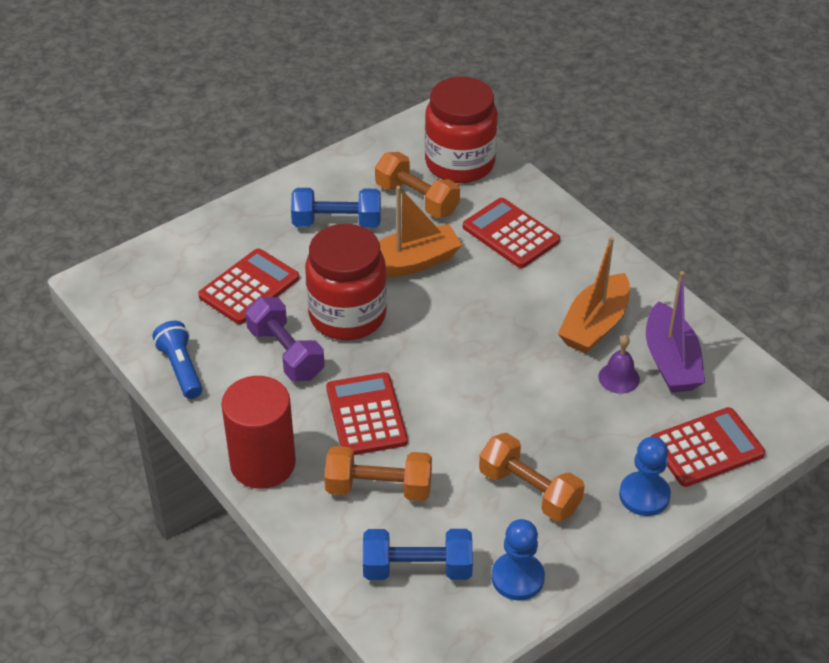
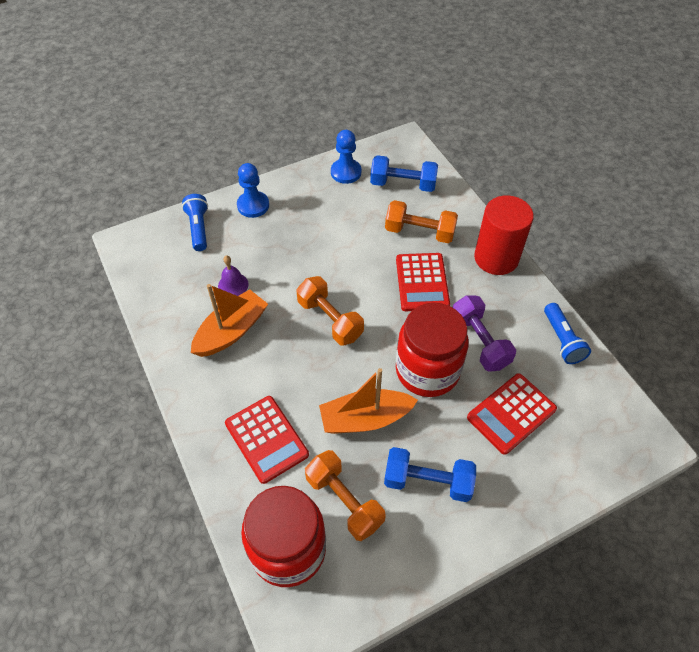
camera: 170 degrees left, 10 degrees up
orange dumbbell [479,433,585,521] -> orange dumbbell moved to [296,276,364,346]
purple boat [646,271,705,393] -> none
red calculator [651,407,765,487] -> blue flashlight [182,194,208,251]

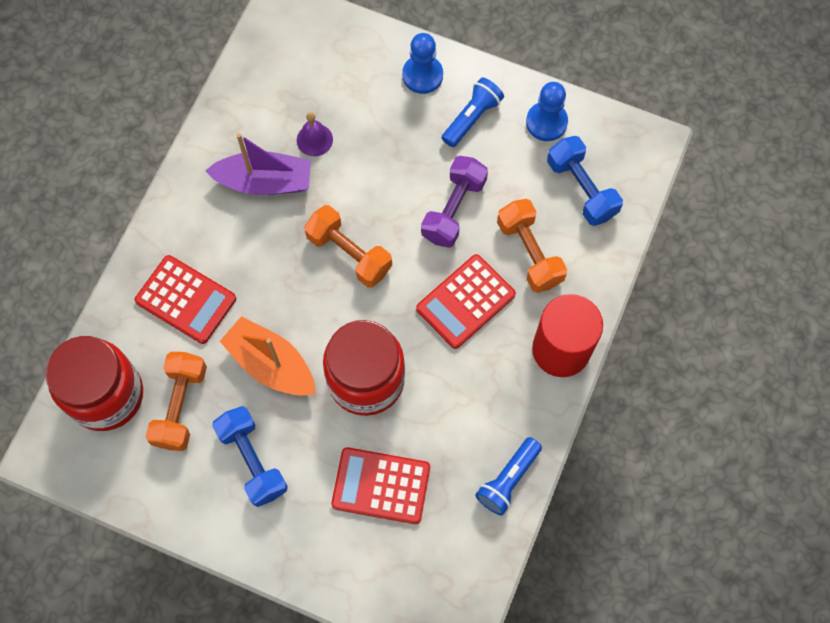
camera: 50 degrees right, 15 degrees up
blue flashlight [182,194,208,251] -> blue flashlight moved to [442,77,504,147]
orange boat [191,284,268,357] -> purple boat [205,133,311,195]
red calculator [225,396,309,484] -> red calculator turned 75 degrees counterclockwise [135,255,236,344]
orange dumbbell [296,276,364,346] -> orange dumbbell turned 60 degrees counterclockwise [304,205,392,287]
purple dumbbell [453,296,516,372] -> purple dumbbell moved to [421,156,488,248]

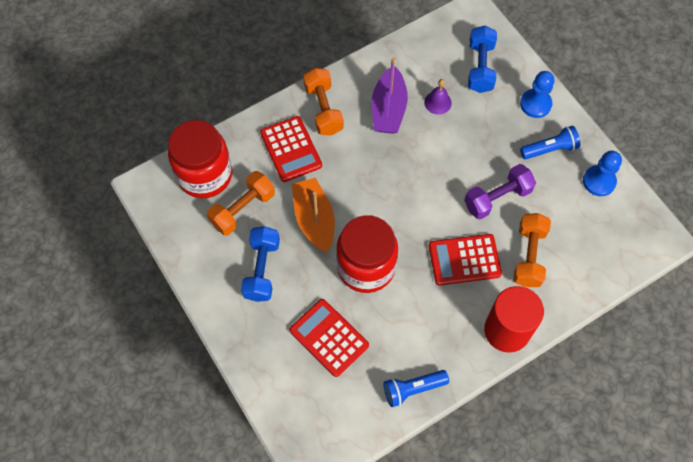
camera: 35 degrees right, 5 degrees down
purple boat [205,133,311,195] -> purple boat turned 60 degrees clockwise [372,57,408,134]
orange dumbbell [304,205,392,287] -> orange dumbbell moved to [303,68,344,135]
blue dumbbell [547,136,623,226] -> blue dumbbell moved to [468,26,497,93]

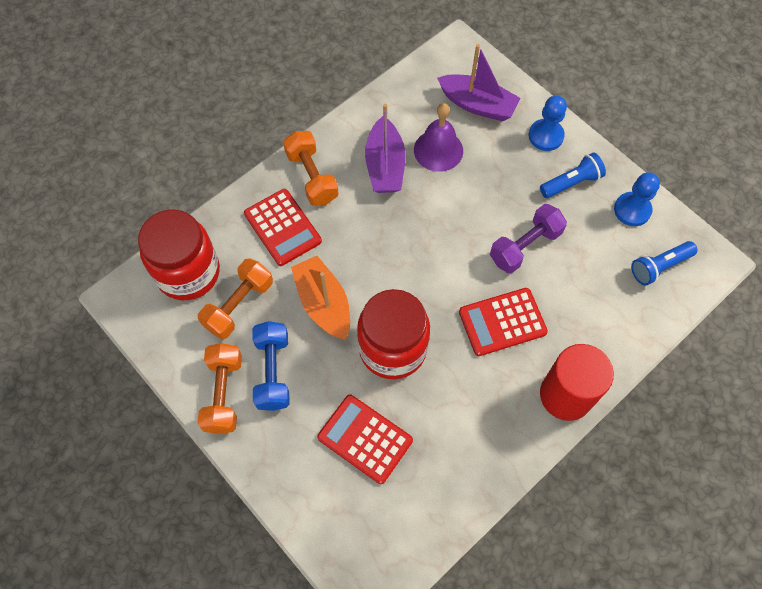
camera: 10 degrees left, 0 degrees up
blue flashlight [383,370,449,407] -> blue flashlight moved to [631,241,697,286]
purple bell [424,79,452,115] -> purple bell [414,103,463,172], size x1.61
blue dumbbell [468,26,497,93] -> purple boat [437,44,521,121]
orange dumbbell [513,213,551,287] -> orange dumbbell moved to [198,343,242,434]

